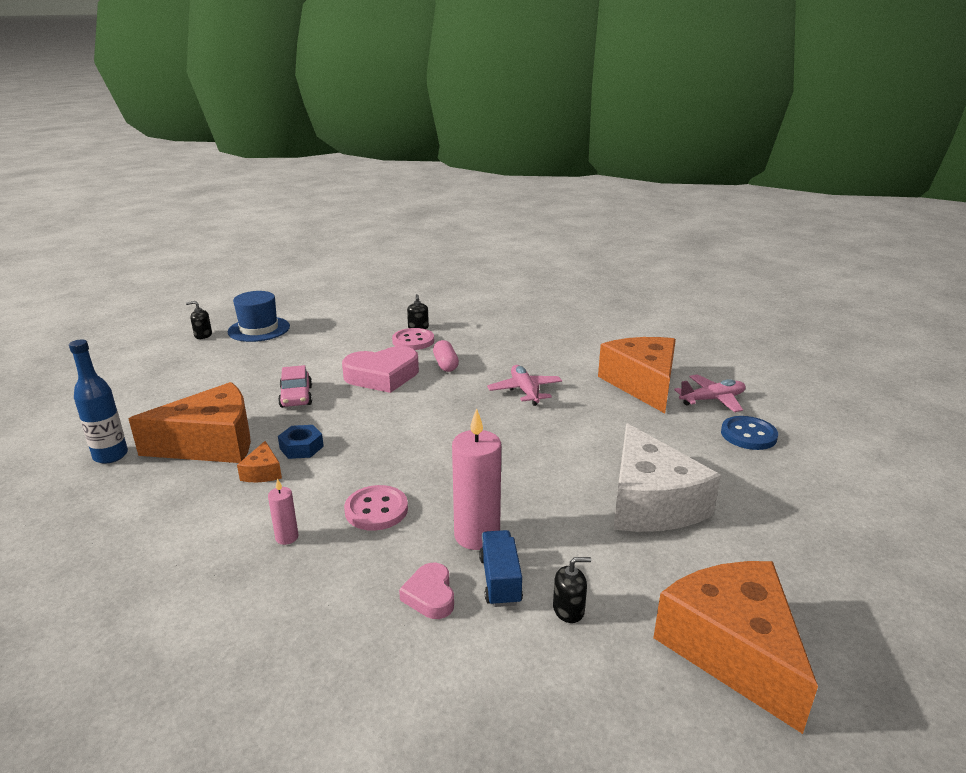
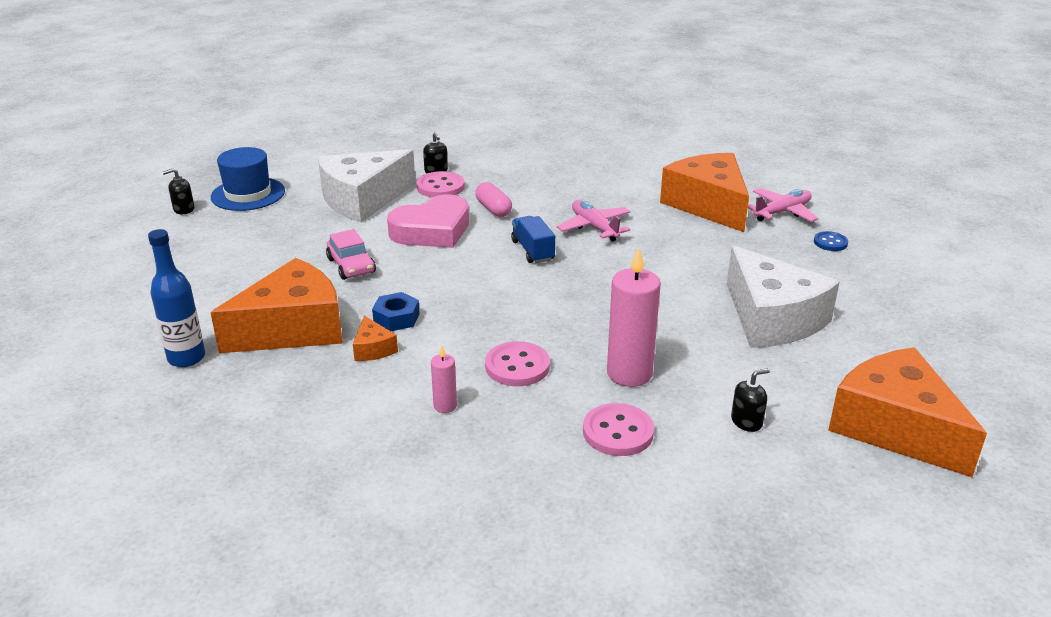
camera: 15 degrees left, 5 degrees up
pink heart [399,563,454,619] -> pink button [583,403,654,456]
blue truck [479,530,523,607] -> blue truck moved to [511,216,555,263]
blue button [721,416,778,450] -> blue button [814,231,848,251], size x0.62
none -> white cheese [318,149,416,222]

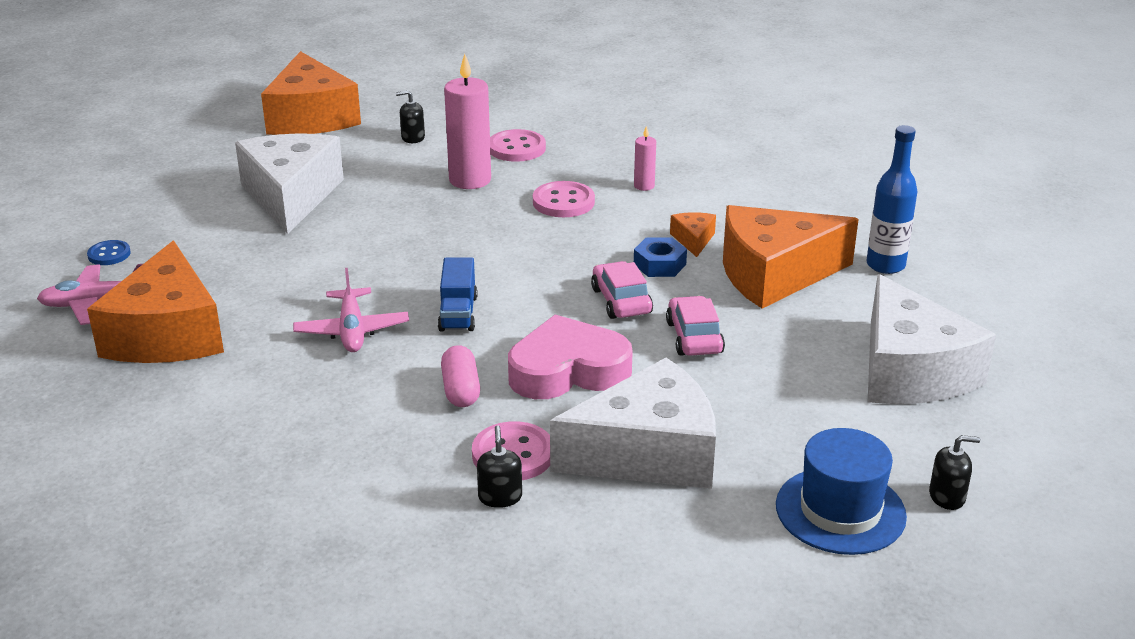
camera: 160 degrees left, 0 degrees up
none -> pink car [591,261,653,319]
none -> white cheese [868,274,996,404]

